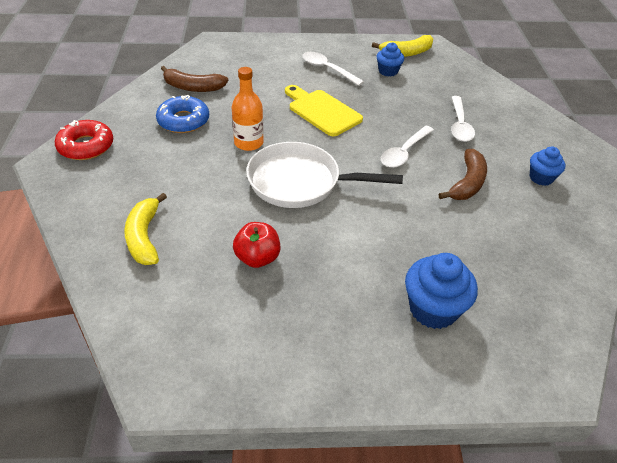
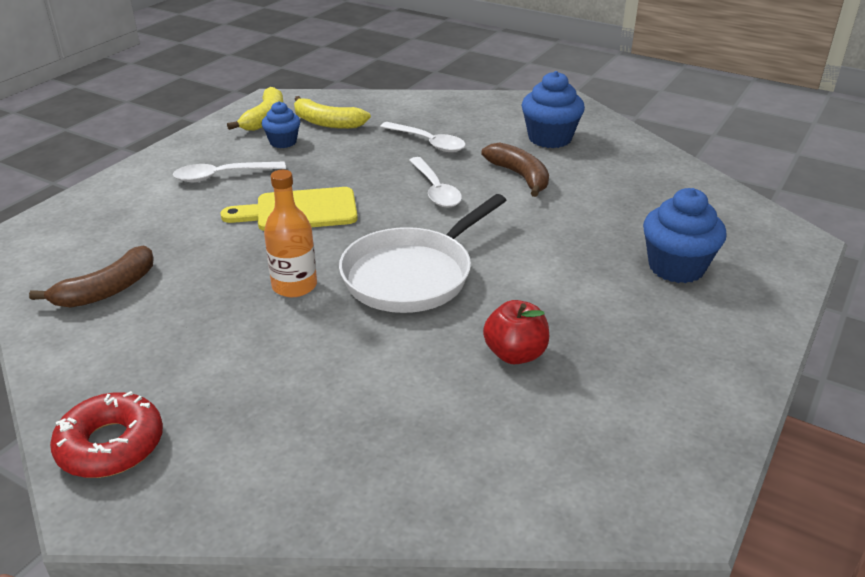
camera: 55 degrees left, 10 degrees down
yellow banana [124,193,167,265] -> yellow banana moved to [294,96,371,129]
blue donut [156,95,209,133] -> none
blue cupcake [530,146,565,186] -> blue cupcake [522,71,585,148], size x1.63

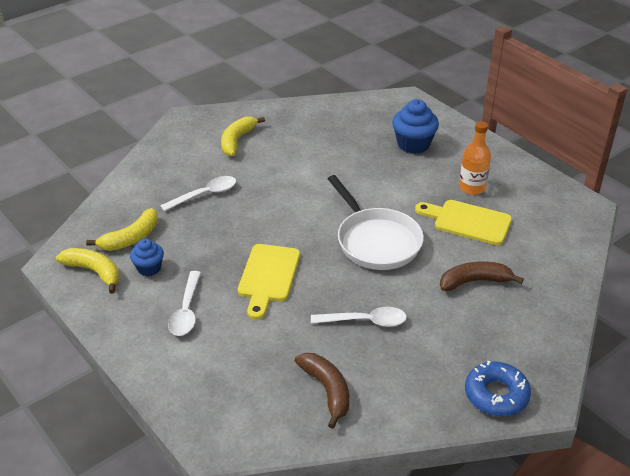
camera: 70 degrees left, 5 degrees up
red donut [50,391,163,478] -> blue donut [465,361,531,416]
orange bottle [264,170,317,297] -> orange bottle moved to [459,121,491,195]
white spoon [409,157,462,208] -> white spoon moved to [311,307,407,327]
brown banana [481,142,549,197] -> brown banana moved to [440,261,524,291]
red apple [483,300,549,364] -> yellow cutting board [415,200,512,245]
blue cupcake [522,71,585,148] -> yellow banana [221,117,265,156]

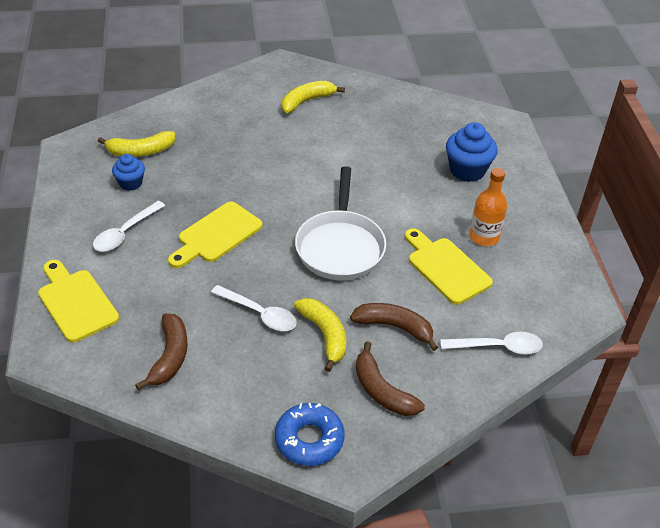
camera: 30 degrees right, 5 degrees up
yellow banana [56,248,120,294] -> yellow banana moved to [294,298,346,372]
white spoon [160,176,236,211] -> white spoon moved to [440,332,543,354]
none -> yellow cutting board [38,260,119,343]
none -> brown banana [356,341,425,416]

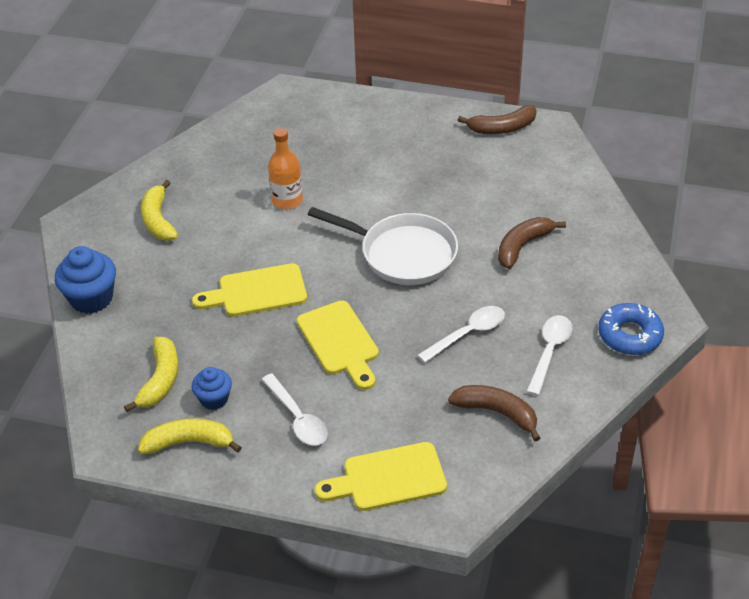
camera: 65 degrees left, 0 degrees up
yellow banana [294,298,346,372] -> yellow banana moved to [138,418,242,454]
brown banana [356,341,425,416] -> brown banana moved to [458,105,537,134]
yellow cutting board [405,228,493,305] -> yellow cutting board moved to [192,263,307,317]
white spoon [440,332,543,354] -> white spoon moved to [526,315,573,396]
blue cupcake [446,122,497,182] -> blue cupcake moved to [55,246,116,314]
orange bottle [469,168,507,246] -> orange bottle moved to [268,128,303,209]

